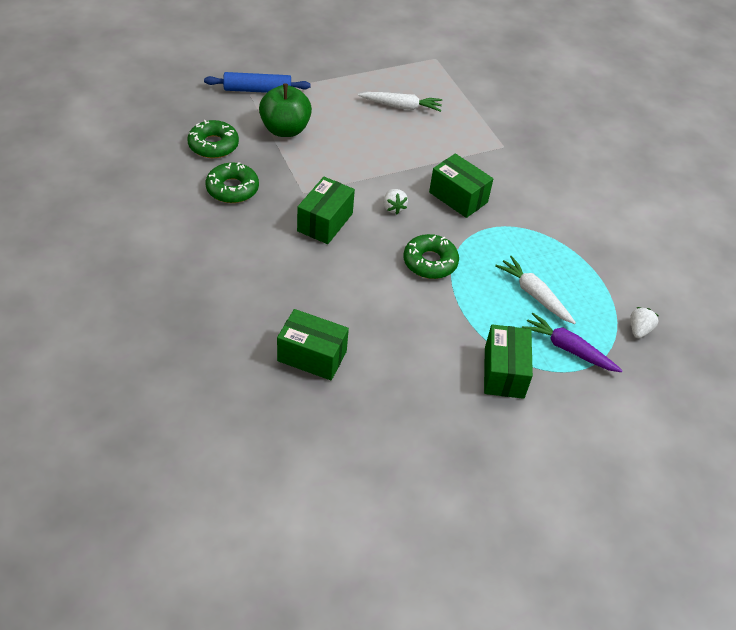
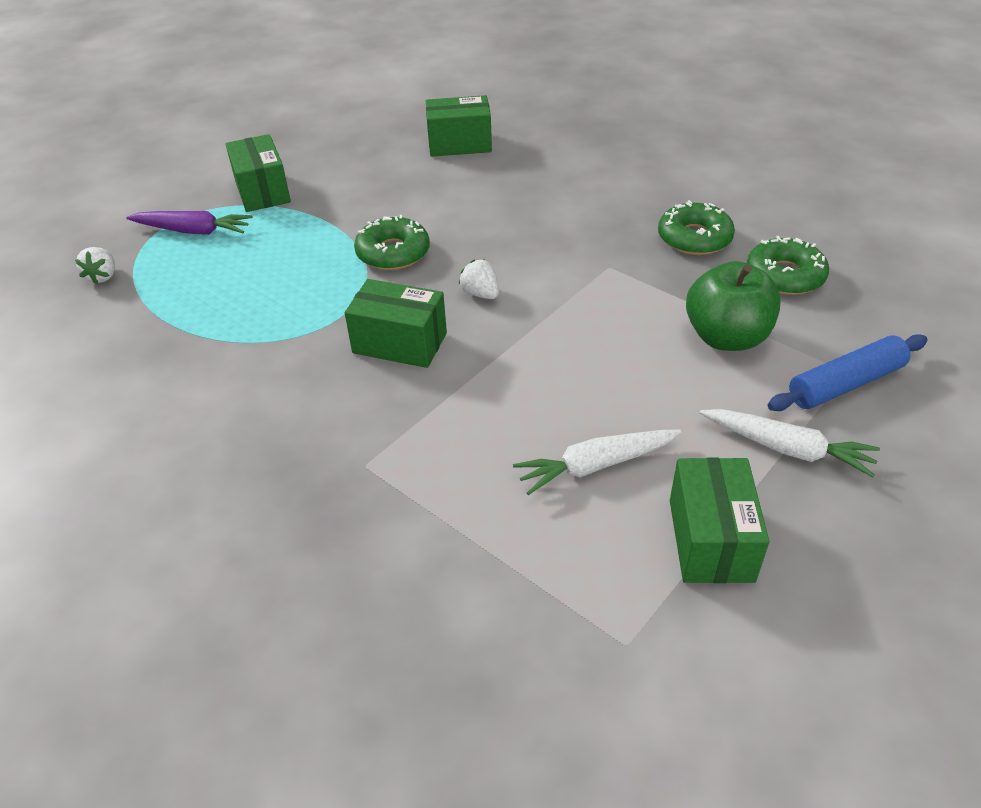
camera: 160 degrees right, 5 degrees down
green box [297,177,355,244] -> green box moved to [670,457,769,583]
white carrot [495,256,576,324] -> white carrot moved to [700,409,880,477]

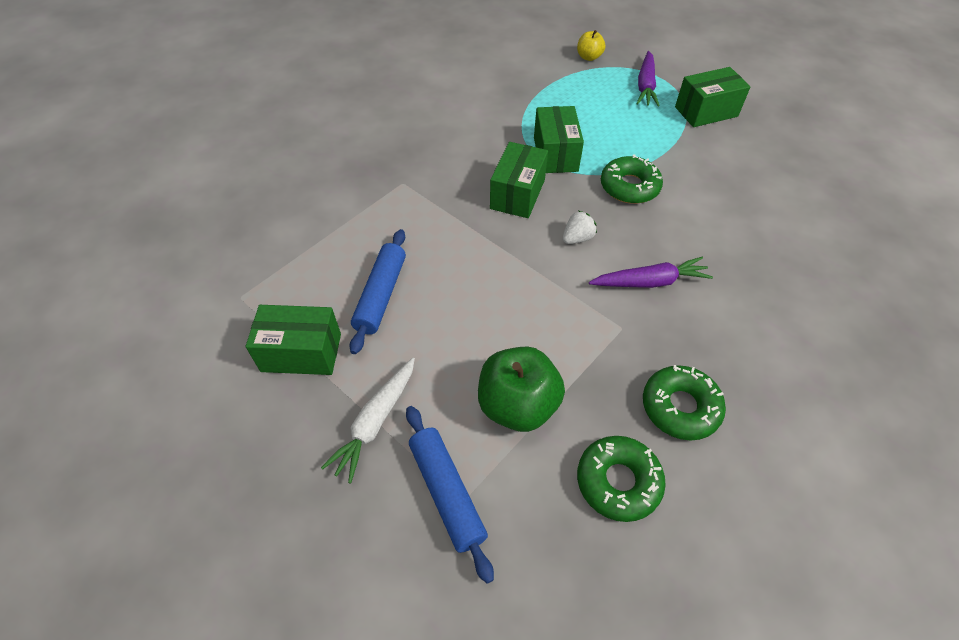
camera: 90 degrees right, 10 degrees up
white strawberry [75,247,115,284] -> yellow apple [577,30,606,61]
green box [426,95,492,157] -> green box moved to [534,106,584,173]
white carrot [513,429,681,495] -> blue rolling pin [350,229,406,354]
none -> purple carrot [589,257,713,288]

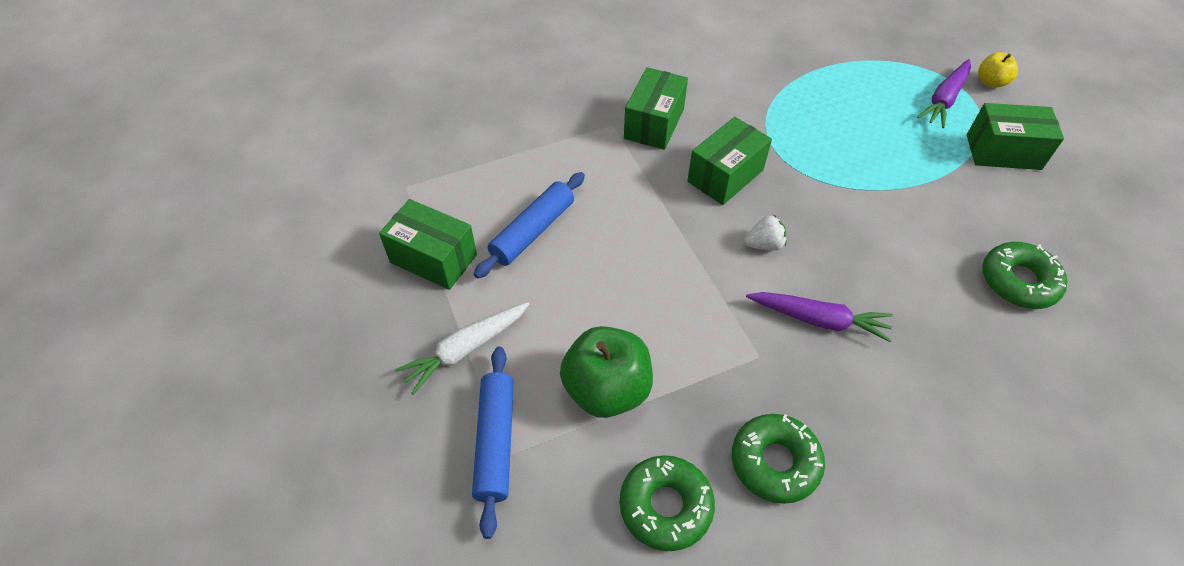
camera: 25 degrees right, 0 degrees up
green box [534,106,584,173] -> green box moved to [624,67,688,150]
yellow apple [577,30,606,61] -> yellow apple moved to [978,52,1018,88]
green donut [601,154,663,204] -> green donut moved to [982,242,1068,309]

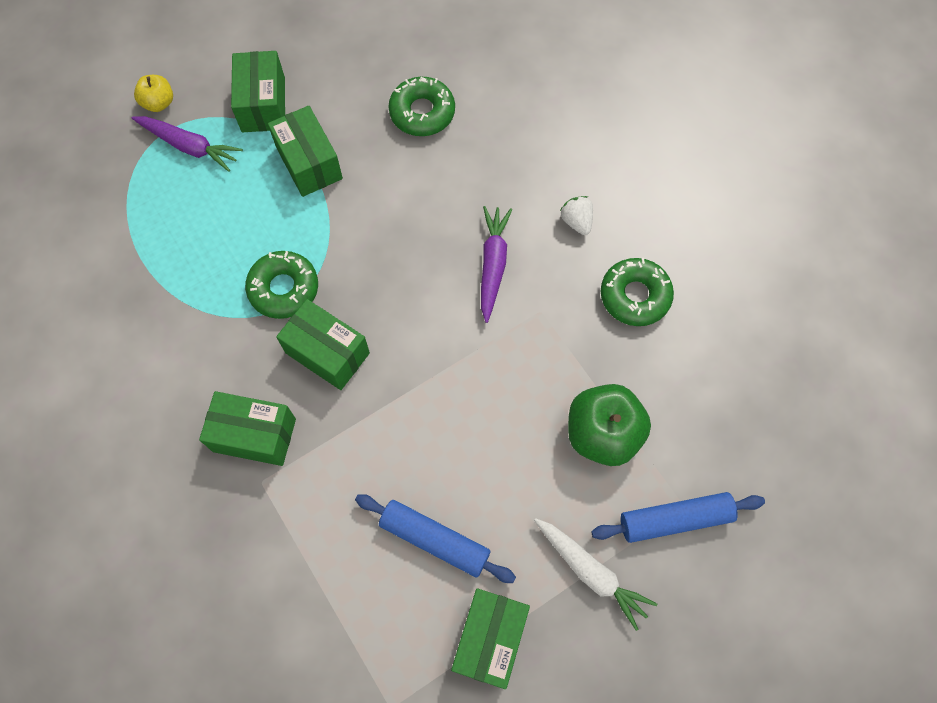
camera: 100 degrees left, 15 degrees up
green donut [619,455,715,551] -> green donut moved to [245,251,318,319]
white strawberry [744,214,787,251] -> white strawberry moved to [560,196,593,235]
none -> green box [268,106,343,197]

